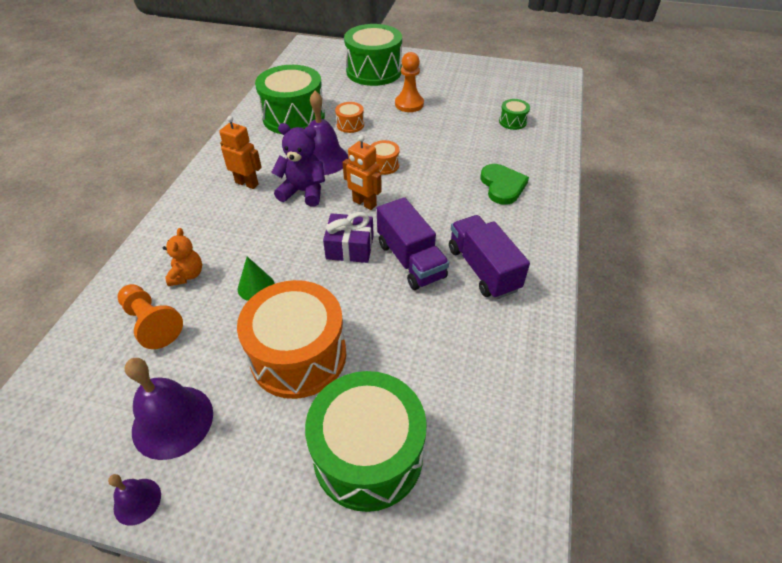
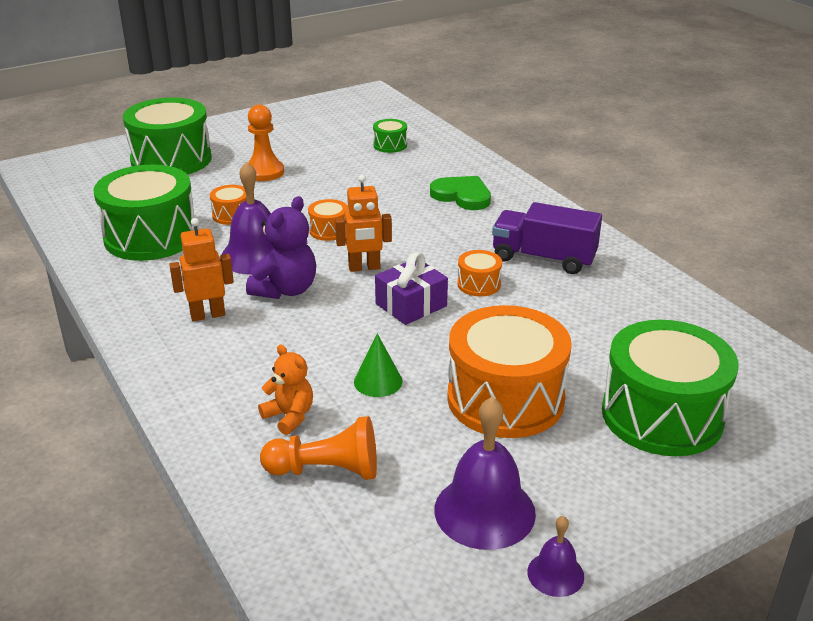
camera: 45 degrees left, 15 degrees down
purple teddy bear [271,123,325,207] -> purple teddy bear turned 150 degrees clockwise [246,196,316,299]
purple truck [377,197,449,290] -> orange drum [457,250,502,296]

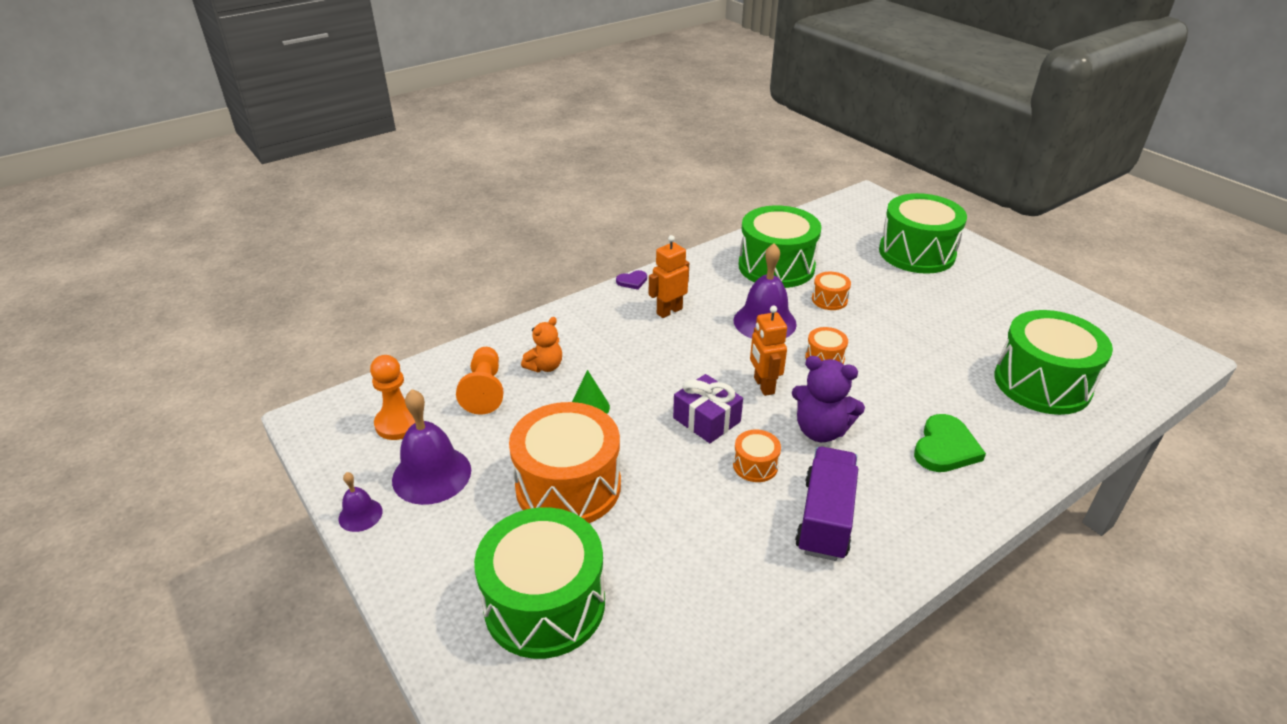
camera: 85 degrees right, 5 degrees up
orange robot [169,218,234,321] -> orange robot turned 105 degrees counterclockwise [649,235,689,318]
purple teddy bear [246,196,316,299] -> purple teddy bear moved to [792,356,865,442]
orange pawn [248,104,284,181] -> orange pawn moved to [370,355,415,440]
green drum [373,119,407,153] -> green drum [994,310,1113,415], size x2.28
none -> purple heart [616,270,647,290]

